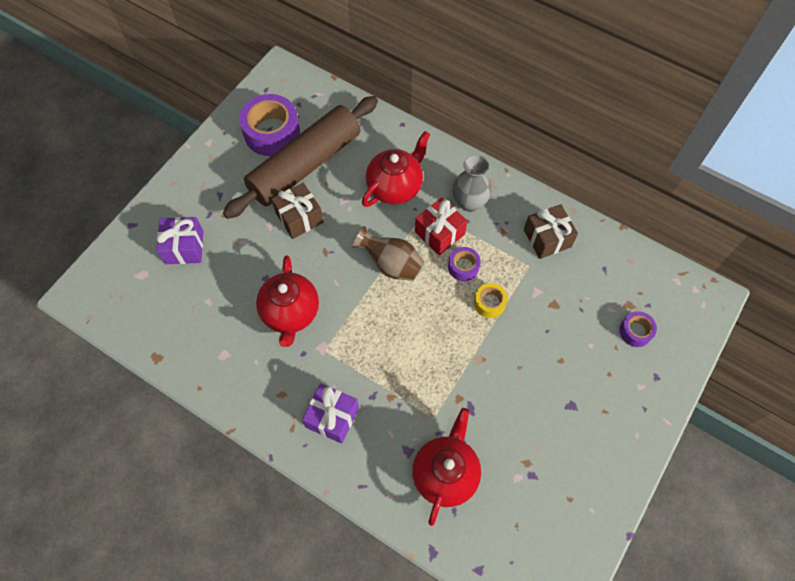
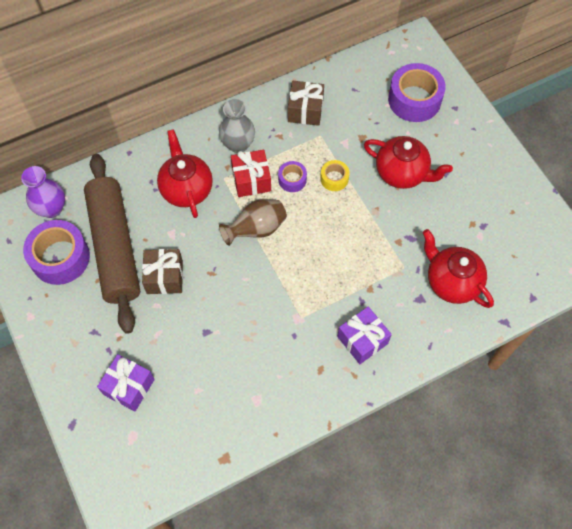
camera: 60 degrees left, 0 degrees up
red teapot [256,255,319,347] -> red teapot moved to [364,136,453,189]
purple tape [619,311,657,347] -> purple tape [388,63,446,122], size x1.96
none -> purple vase [21,166,65,218]

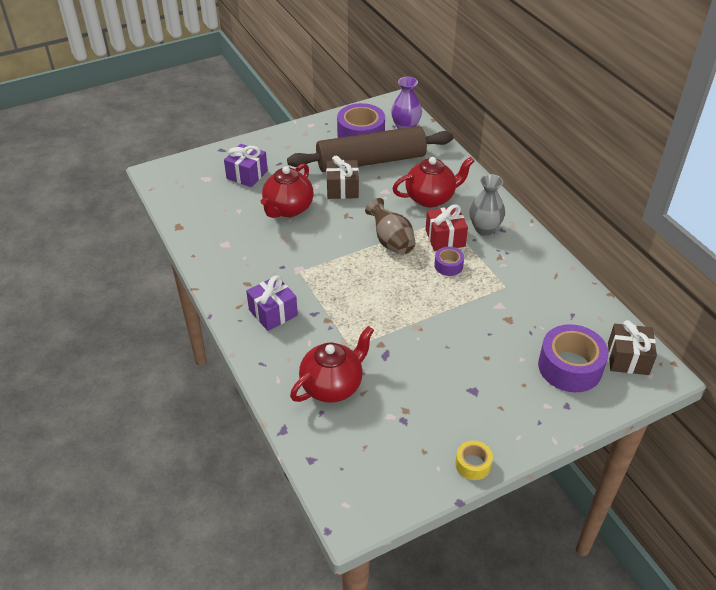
camera: 90 degrees right, 20 degrees down
brown gift [288,81,324,126] -> brown gift moved to [608,320,657,375]
yellow tape [320,160,350,191] -> yellow tape moved to [455,441,493,480]
red teapot [364,136,453,189] -> red teapot moved to [261,163,314,218]

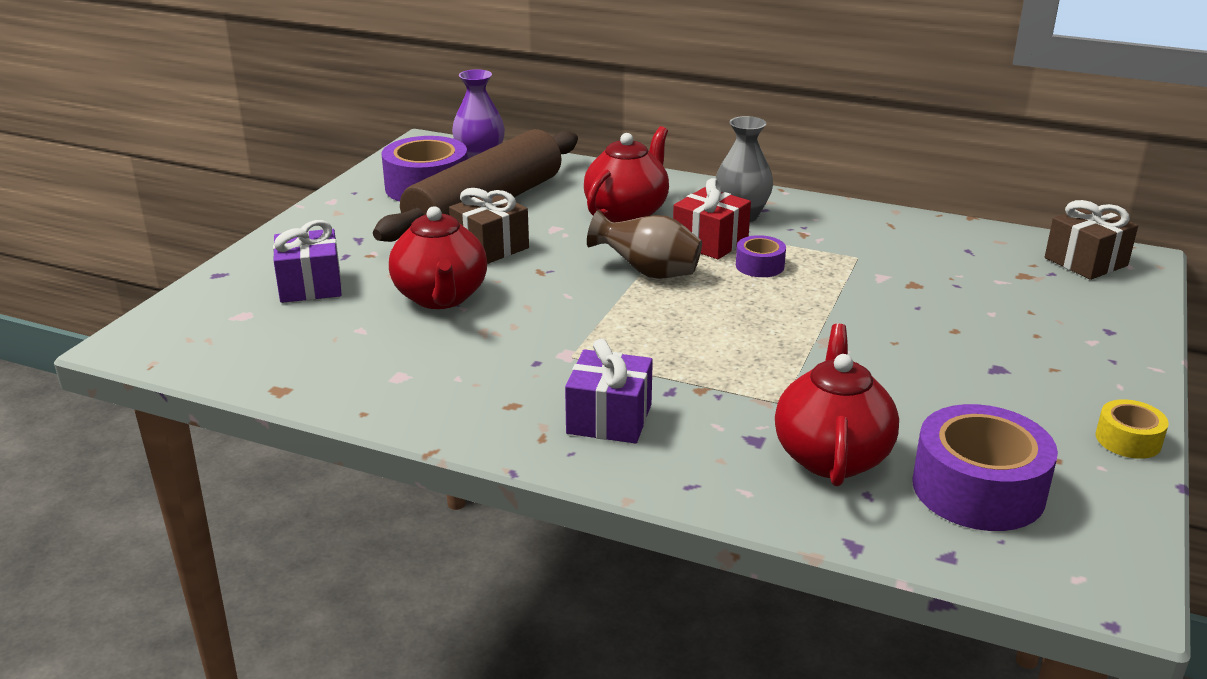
camera: 40 degrees left, 15 degrees down
purple tape [538,324,609,392] -> purple tape moved to [912,404,1058,531]

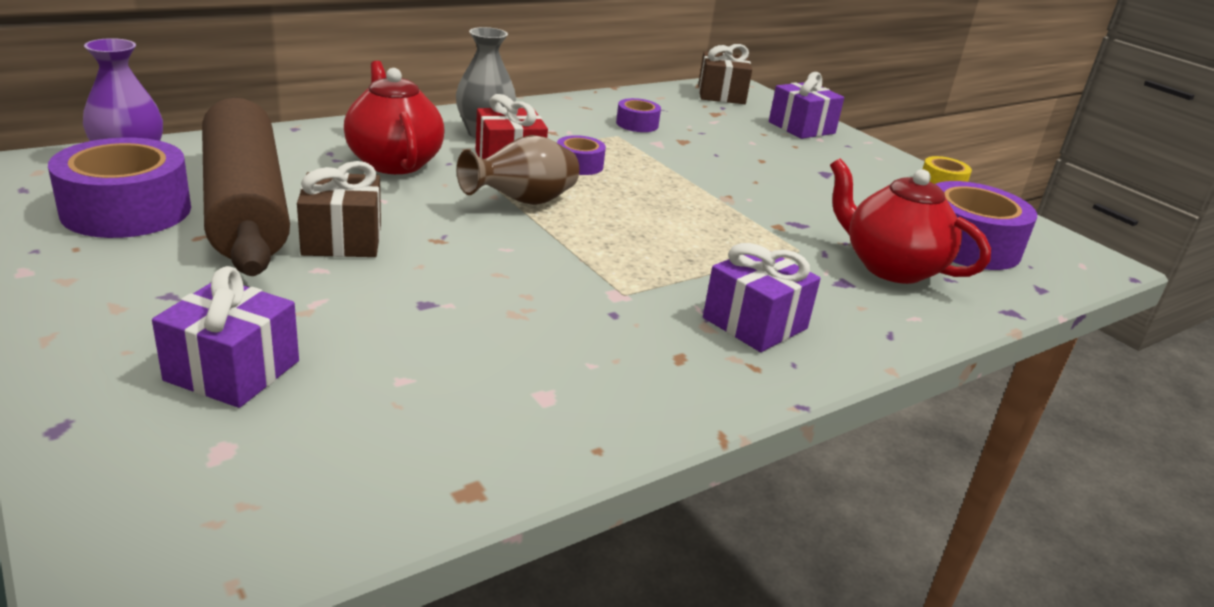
camera: 60 degrees left, 0 degrees up
red teapot [389,206,487,309] -> none
none -> purple tape [616,98,661,132]
none -> purple gift [769,72,844,139]

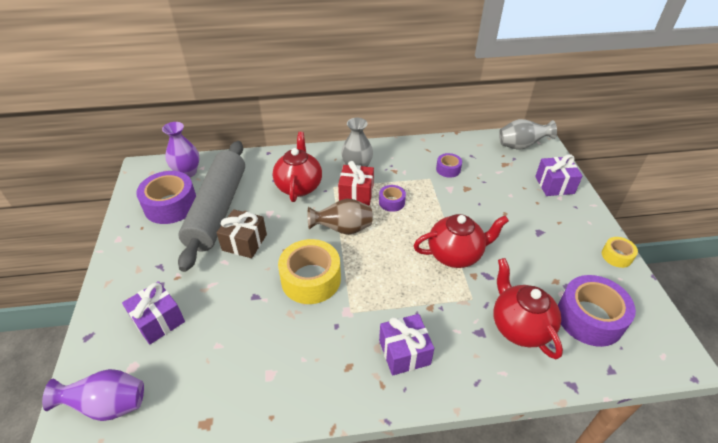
camera: 30 degrees right, 15 degrees up
brown rolling pin [202,97,290,276] -> grey rolling pin [178,141,245,272]
brown gift [698,44,752,104] -> grey vase [499,119,557,149]
none -> purple vase [42,369,144,421]
none -> yellow tape [278,239,341,304]
none -> red teapot [413,214,509,268]

